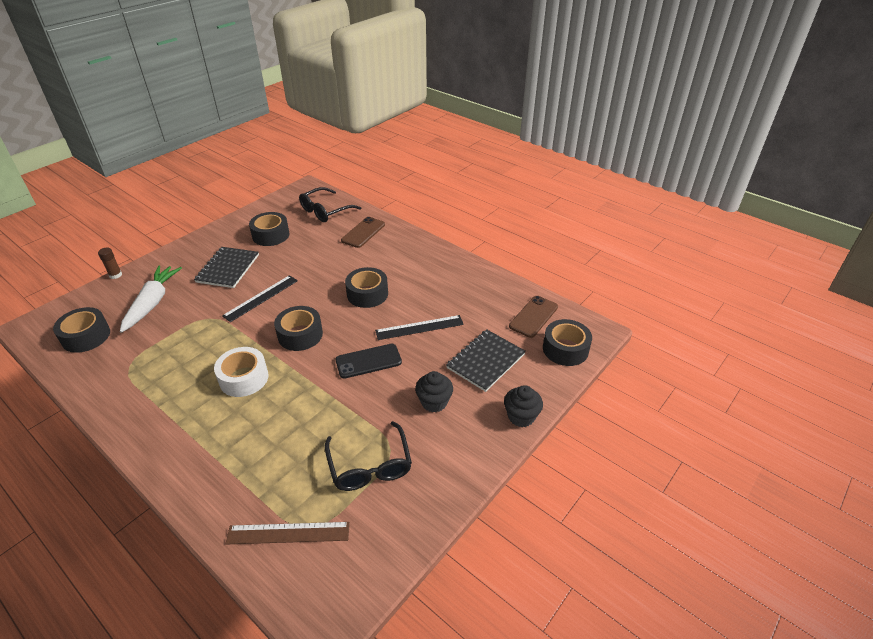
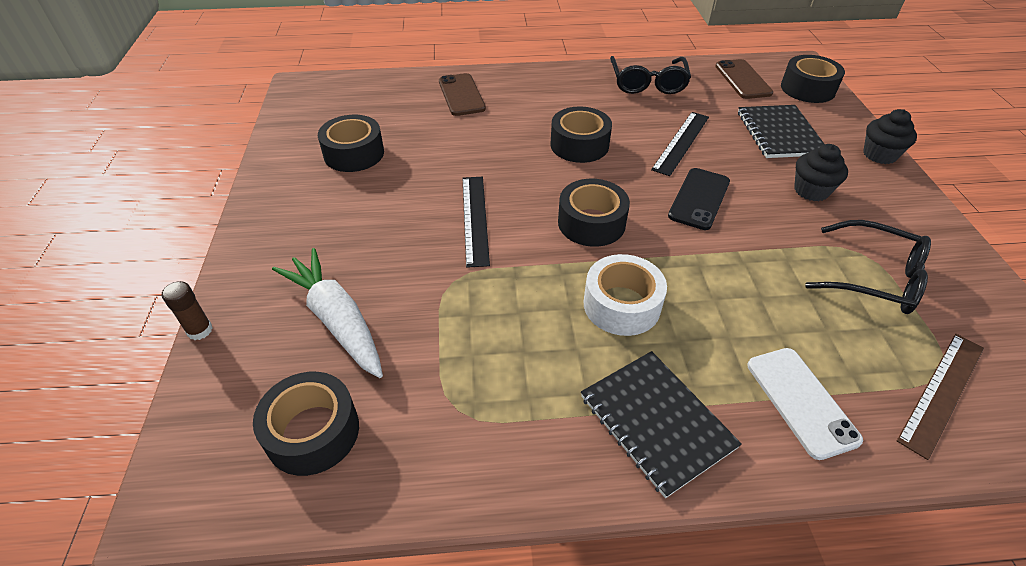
camera: 45 degrees left, 5 degrees up
black notebook [194,247,259,288] -> black notebook moved to [581,351,742,498]
black glasses [299,187,361,222] -> black glasses moved to [610,56,691,94]
none -> white phone [747,348,863,460]

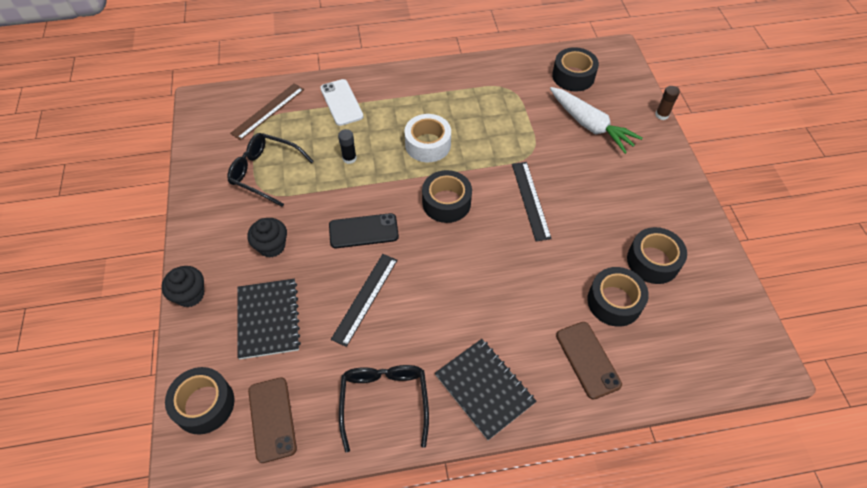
camera: 175 degrees right, 10 degrees up
black tape [550,106,612,163] -> black tape moved to [587,267,649,327]
black notebook [581,351,742,498] -> black notebook moved to [435,339,536,440]
black phone [668,168,730,230] -> black phone turned 60 degrees clockwise [329,213,399,248]
none -> black glue stick [338,129,357,164]

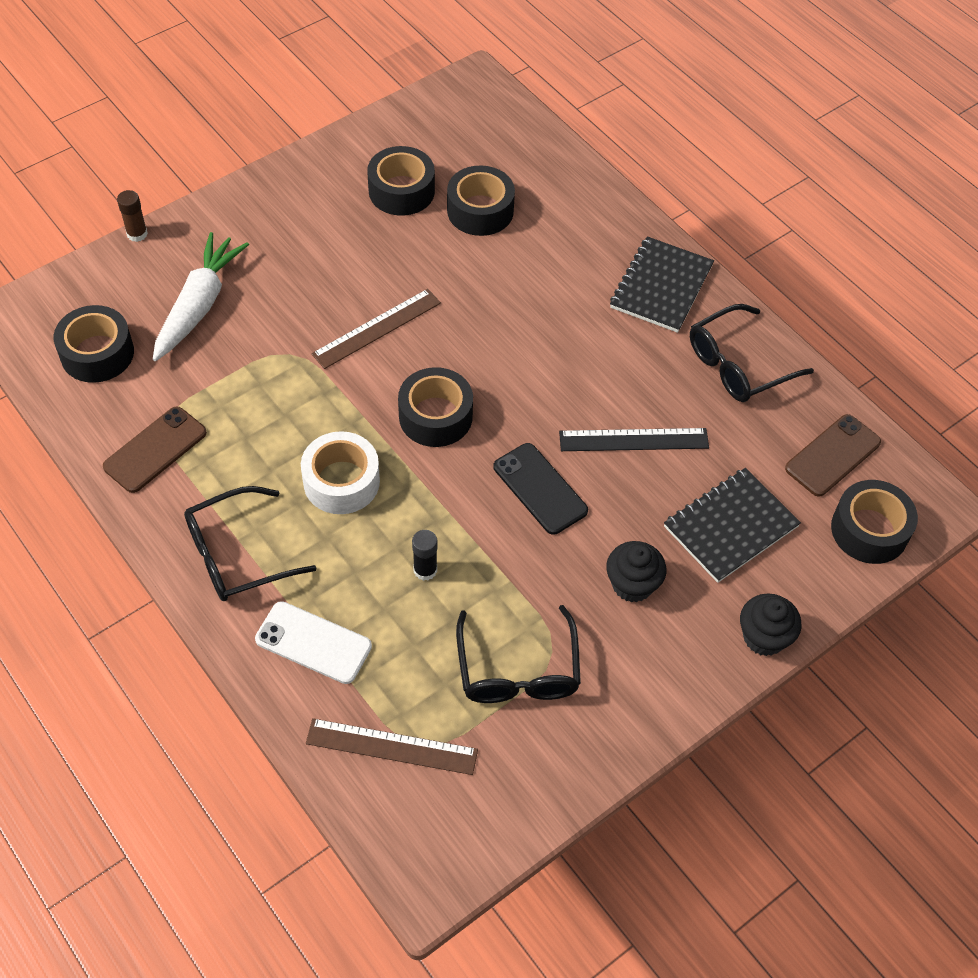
camera: 120 degrees left, 0 degrees up
white phone [320,79,364,126] -> white phone turned 75 degrees clockwise [255,601,372,684]
black ruler [512,162,552,241] -> brown ruler [311,289,441,369]
brown phone [556,322,622,400] -> brown phone moved to [103,406,207,493]
none -> black glasses [184,486,316,601]

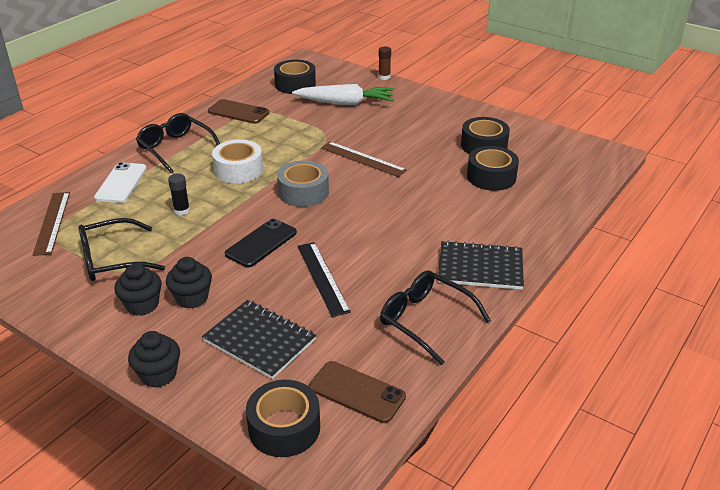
camera: 75 degrees right, 20 degrees down
black tape [398,367,473,447] -> grey tape [277,160,329,207]
none -> black cupcake [115,263,162,316]

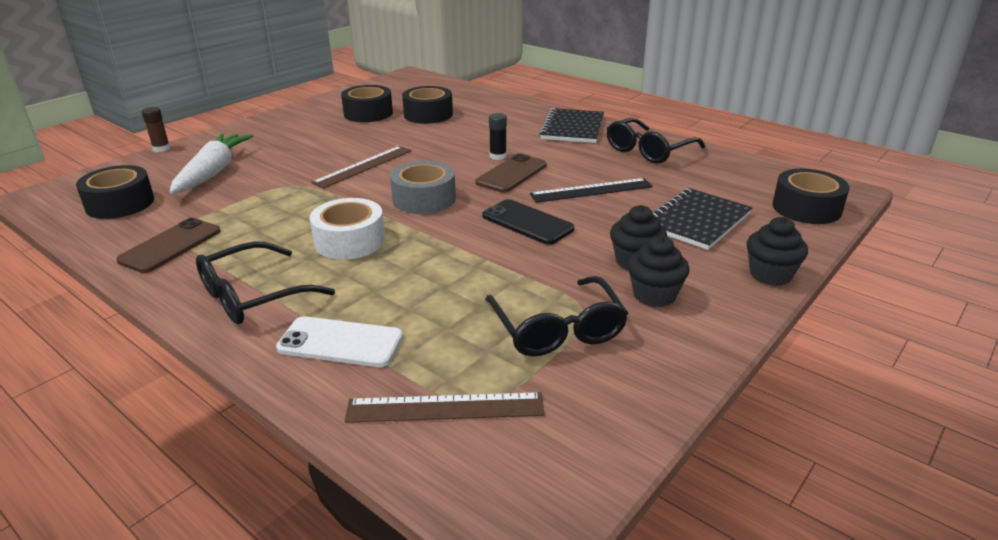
camera: 85 degrees left, 5 degrees down
black glue stick [168,173,190,215] -> black glue stick moved to [489,113,507,160]
brown phone [309,361,406,423] -> brown phone moved to [476,153,547,193]

